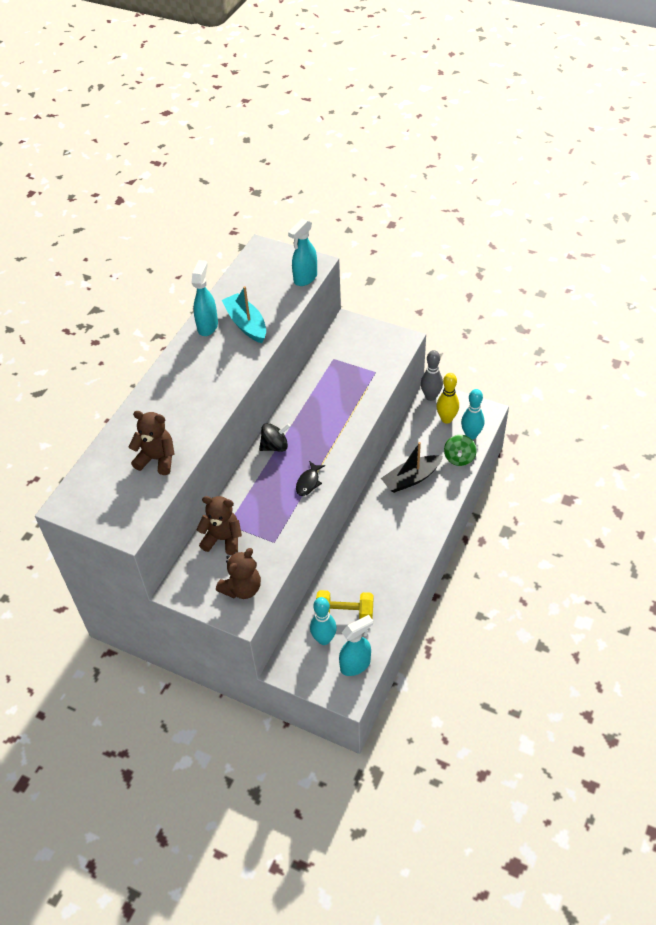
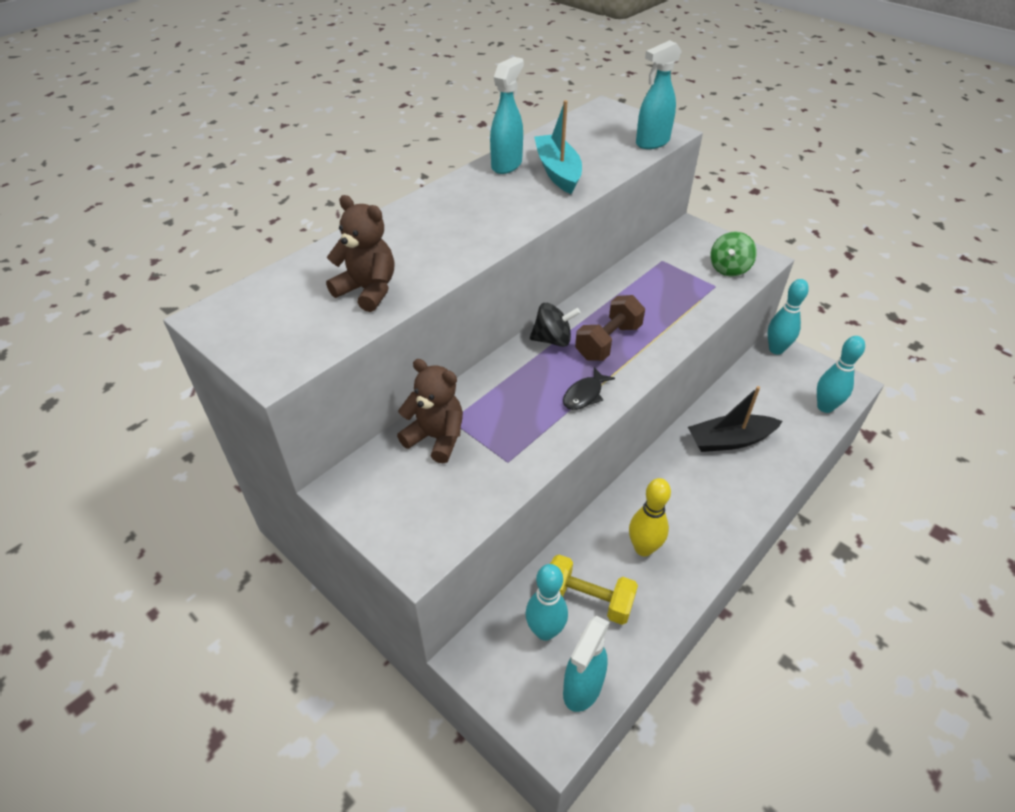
camera: 15 degrees right, 5 degrees down
brown teddy bear [216,548,261,599] -> none
turquoise spray bottle [339,615,373,676] -> turquoise spray bottle turned 135 degrees clockwise [563,616,610,712]
grey bowling pin [421,350,443,401] -> turquoise bowling pin [768,279,809,355]
yellow bowling pin [436,373,459,424] -> yellow bowling pin moved to [629,478,671,556]
green spinning top [444,435,477,466] -> green spinning top moved to [710,231,757,277]
none -> brown dumbbell [575,295,645,361]

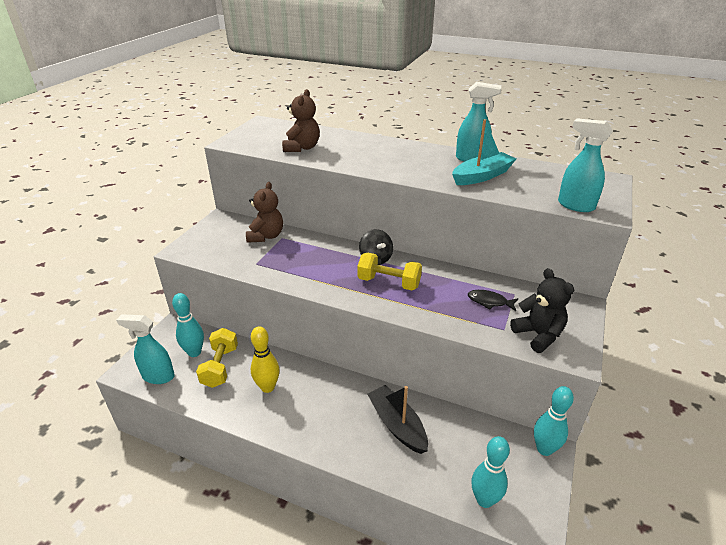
camera: 70 degrees right, 10 degrees down
black fish [563,367,615,410] -> black fish moved to [468,290,518,311]
brown dumbbell [575,295,645,361] -> yellow dumbbell [358,253,422,290]
green spinning top [710,231,757,277] -> black teddy bear [510,268,574,353]

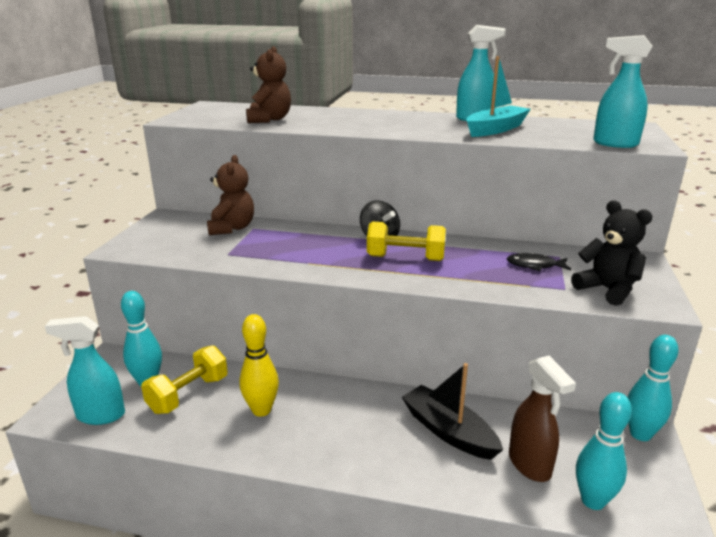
camera: 10 degrees left, 10 degrees down
yellow dumbbell [196,328,238,388] -> yellow dumbbell turned 45 degrees clockwise [141,345,228,414]
none -> brown spray bottle [509,355,576,482]

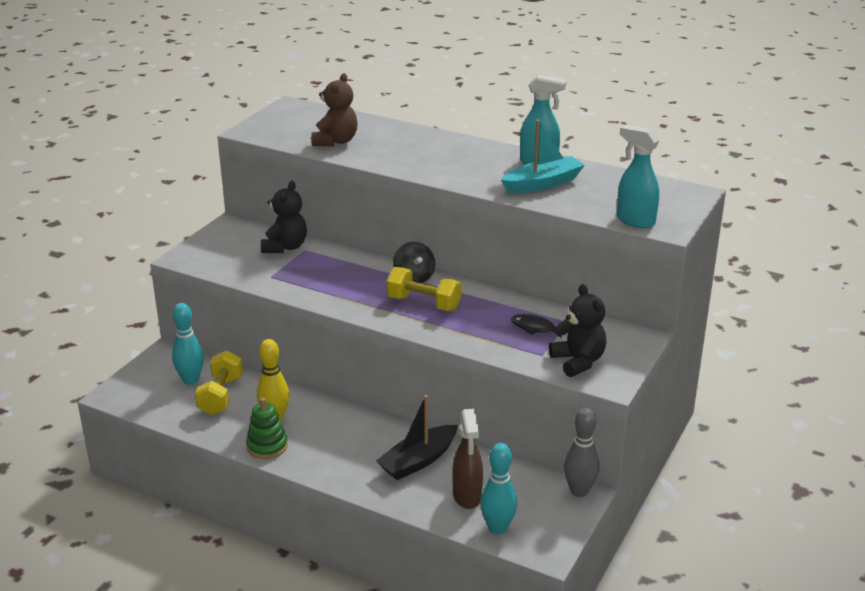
camera: 15 degrees right, 5 degrees up
turquoise spray bottle [45,316,125,425] -> none
yellow dumbbell [141,345,228,414] -> yellow dumbbell turned 45 degrees counterclockwise [195,350,243,415]
brown teddy bear [207,155,254,235] -> black teddy bear [261,181,307,253]
black boat [402,363,503,460] -> black boat turned 105 degrees counterclockwise [376,395,458,480]
turquoise bowling pin [628,335,678,441] -> grey bowling pin [564,408,599,497]
none -> green stacking toy [246,398,288,459]

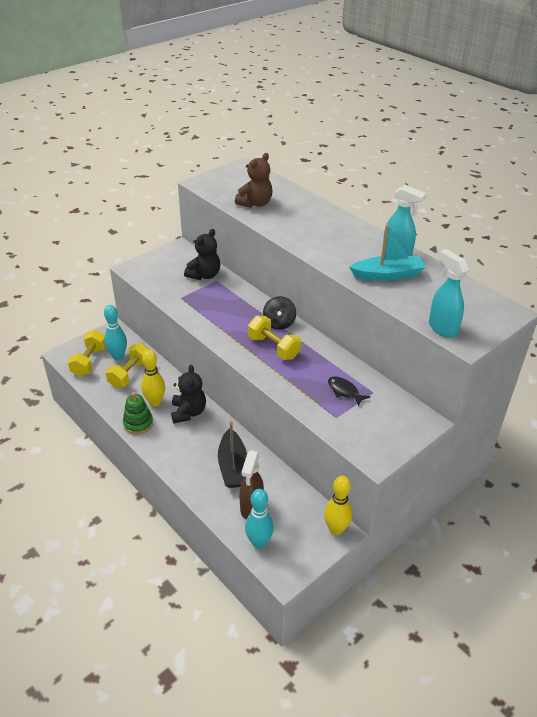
camera: 20 degrees right, 10 degrees up
black boat [376,395,458,480] -> black boat turned 75 degrees counterclockwise [218,421,247,488]
black teddy bear [549,284,606,377] -> black teddy bear moved to [171,365,206,423]
grey bowling pin [564,408,599,497] -> yellow bowling pin [324,476,352,535]
none -> yellow dumbbell [68,330,106,376]

